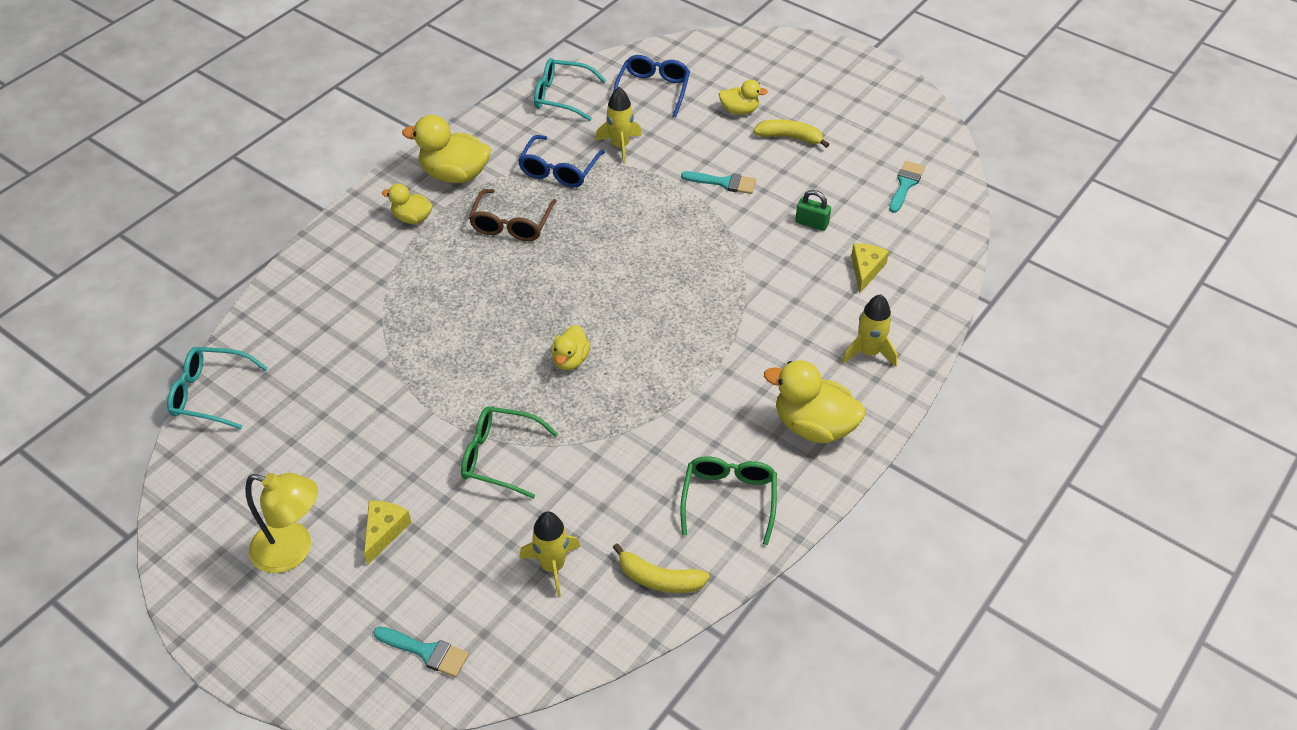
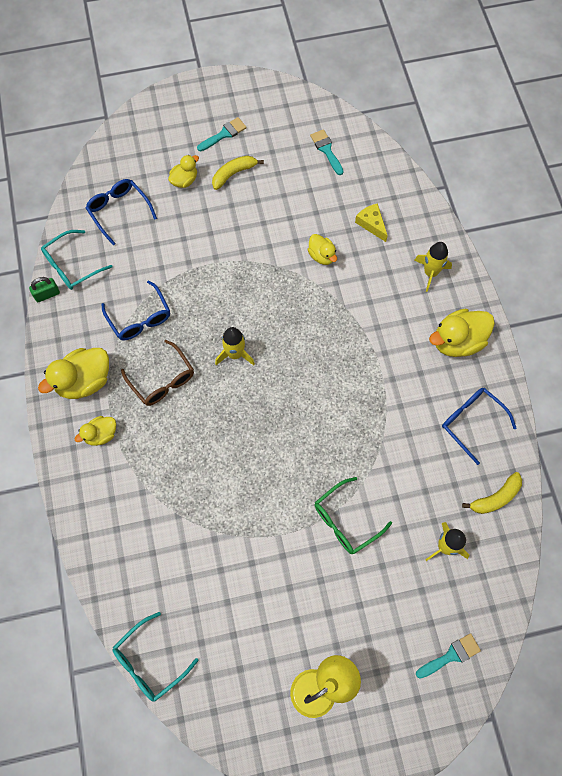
camera: 50 degrees left, 20 degrees up
yellow cheese [364,501,411,565] -> none
yellow duck [551,325,590,370] -> yellow duck moved to [308,234,337,265]
yellow rocket [595,87,642,164] -> yellow rocket moved to [215,327,255,366]
green glasses [680,456,777,545] -> blue glasses [442,388,516,465]
turquoise brush [681,171,756,194] -> turquoise brush moved to [197,117,247,151]
green padlock [795,190,831,231] -> green padlock moved to [29,277,60,302]

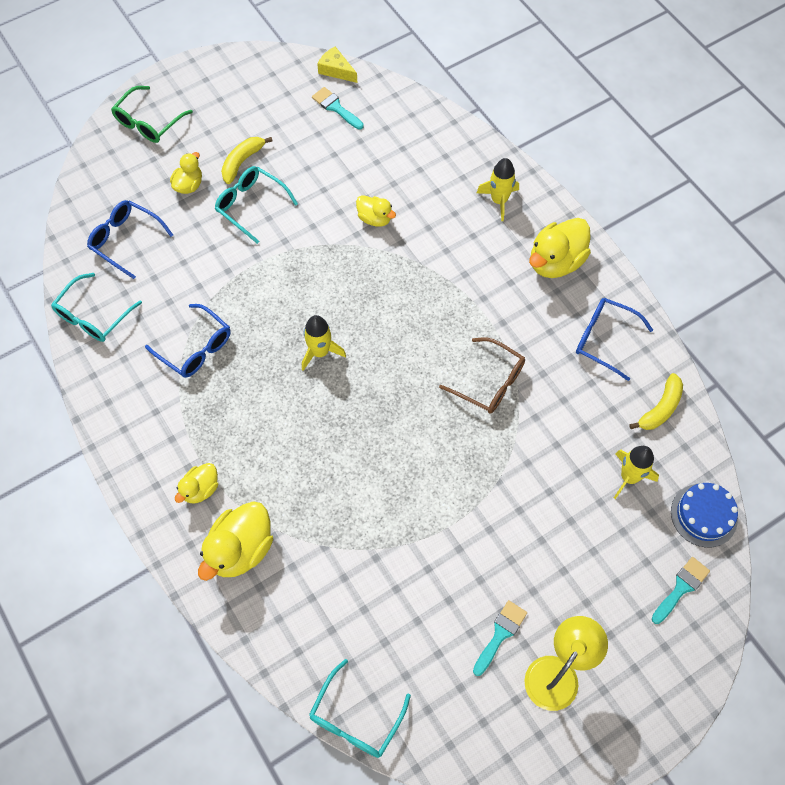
camera: 20 degrees left, 5 degrees down
green padlock [29,277,60,302] -> none
yellow duck [38,348,109,399] -> yellow duck moved to [198,501,273,581]
brown glasses [121,340,194,406] -> brown glasses moved to [439,337,525,414]
turquoise brush [197,117,247,151] -> turquoise brush moved to [473,600,527,676]
green glasses [314,477,392,554] -> green glasses moved to [111,86,193,143]
yellow cheese [355,203,388,242] -> yellow cheese moved to [317,47,357,83]
none -> turquoise glasses [215,166,298,244]
none -> blue cake [671,483,738,547]

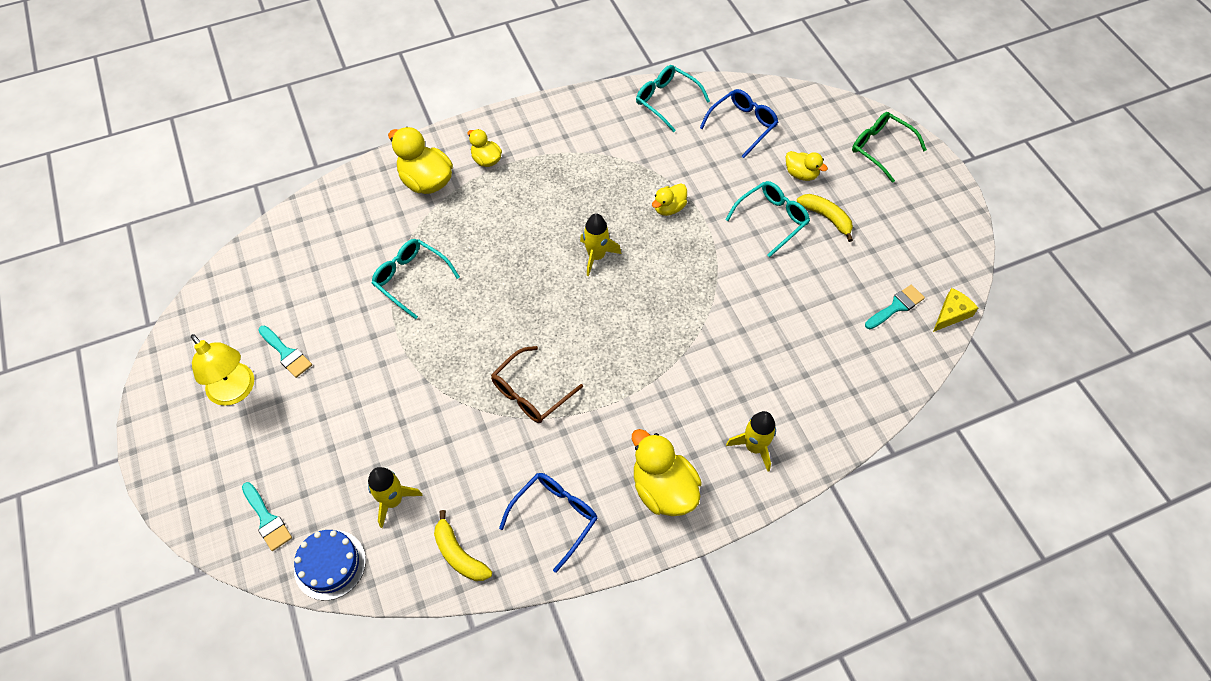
camera: 100 degrees right, 5 degrees down
blue glasses [145,304,231,378] -> none
turquoise glasses [309,659,411,758] -> turquoise glasses moved to [372,239,460,319]
yellow duck [356,195,396,227] -> yellow duck moved to [652,183,687,216]

